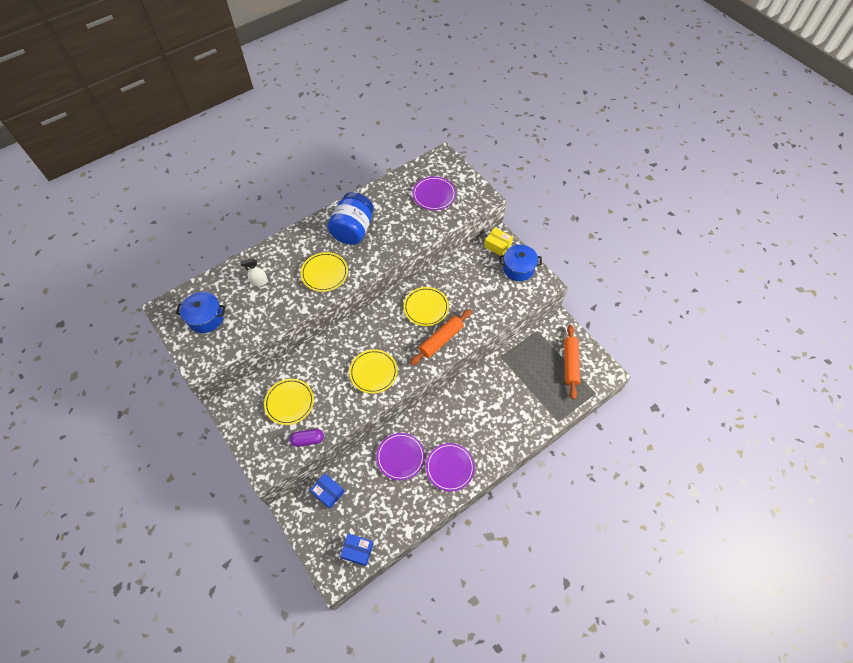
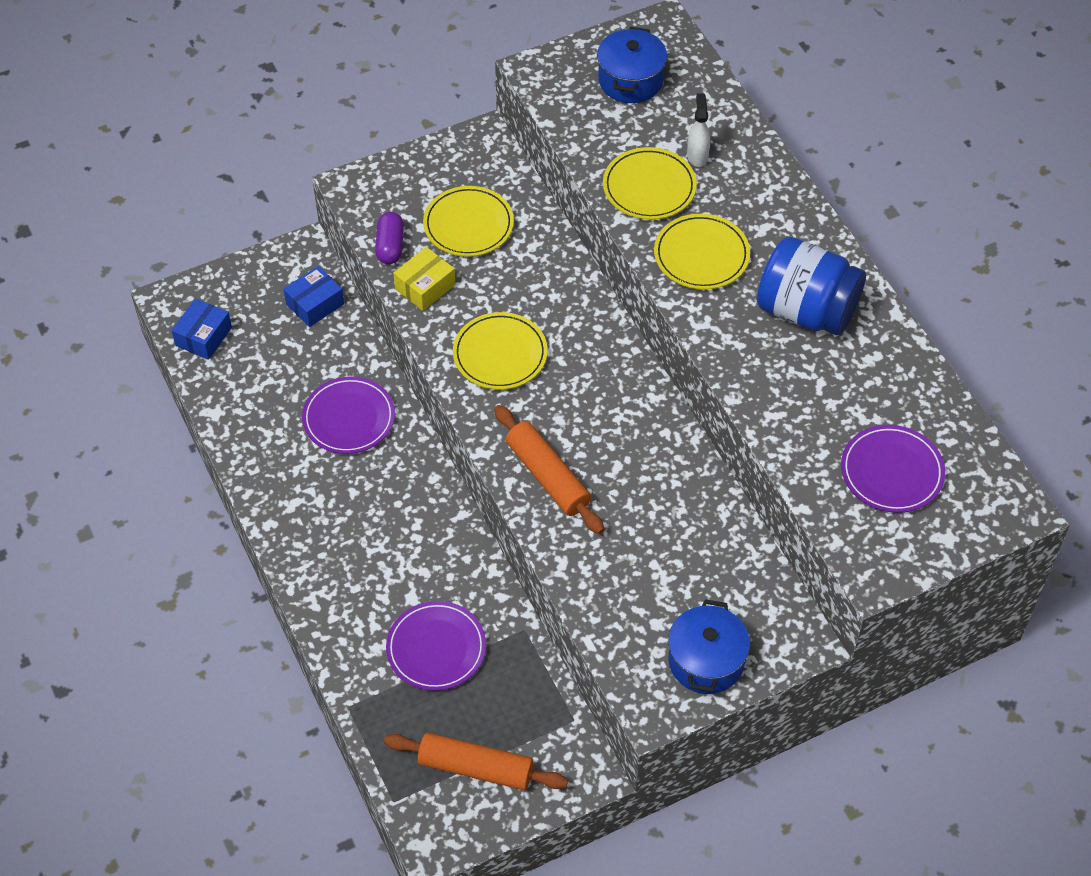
camera: 100 degrees right, 5 degrees down
yellow plate [404,287,449,326] -> yellow plate moved to [603,147,697,220]
purple plate [426,443,475,492] -> purple plate moved to [386,601,486,691]
yellow box [484,227,513,256] -> yellow box moved to [393,247,456,311]

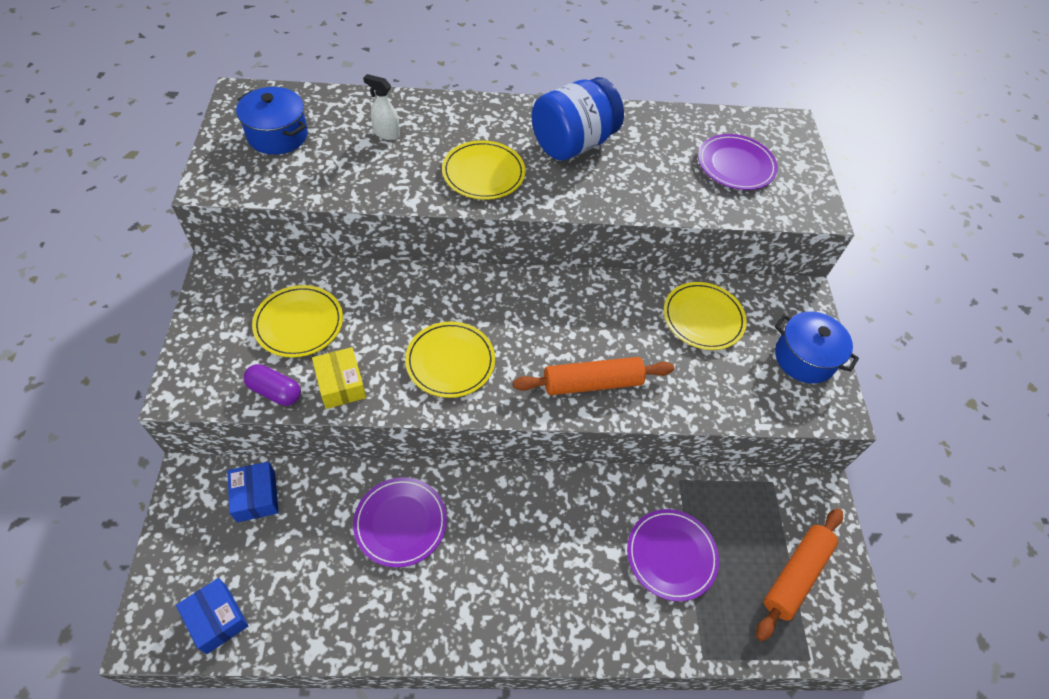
camera: 70 degrees left, 0 degrees up
yellow plate [603,147,697,220] -> yellow plate moved to [664,282,747,350]

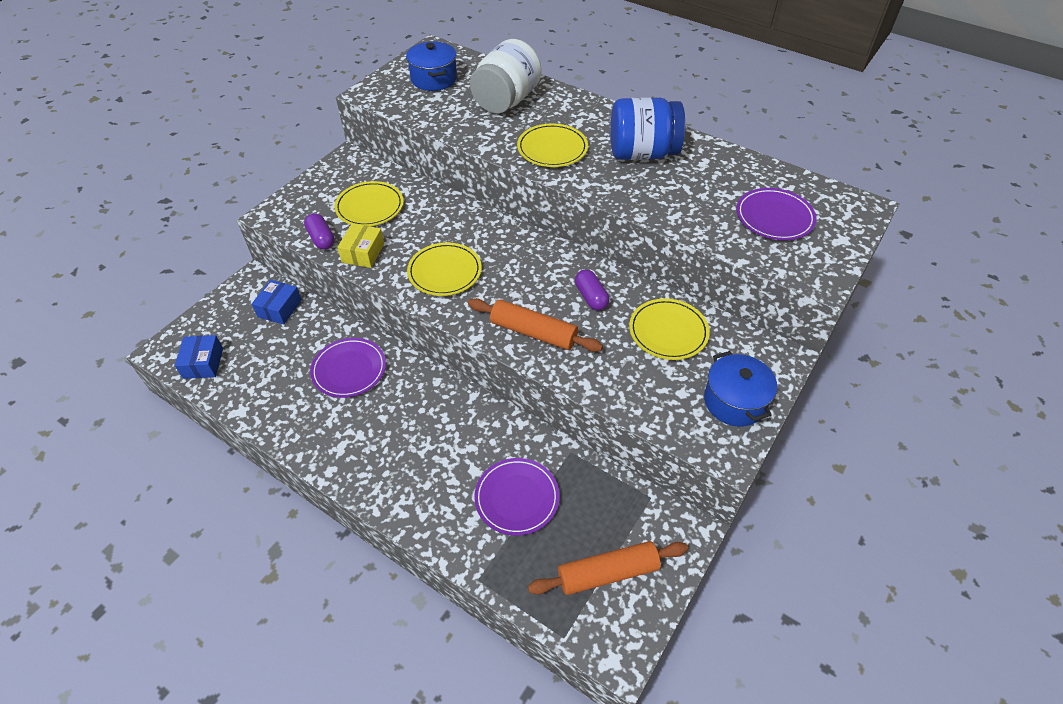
camera: 40 degrees right, 5 degrees down
white spray bottle [363,74,400,140] -> white jar [470,39,542,114]
none -> purple capsule [575,269,609,310]

